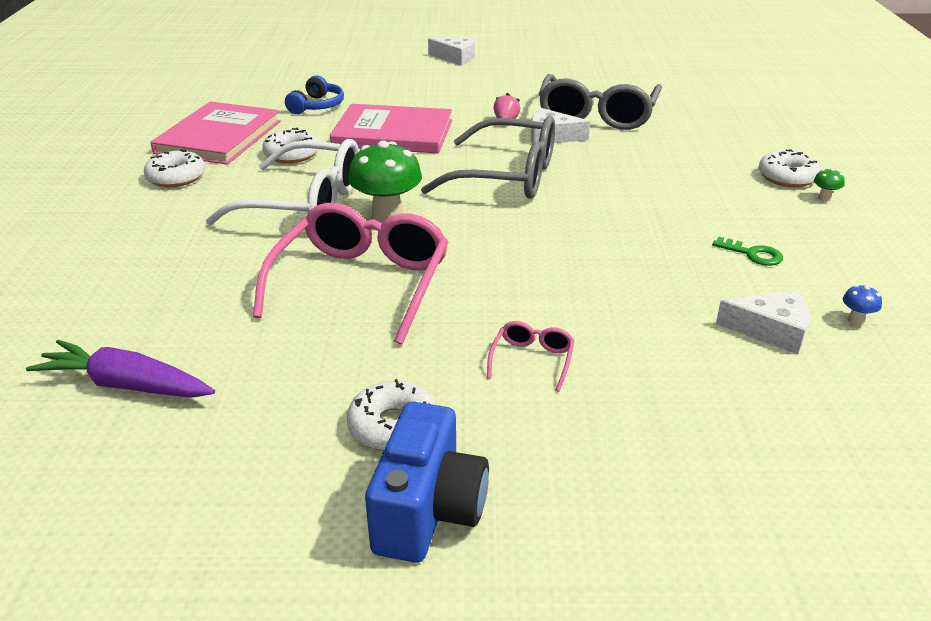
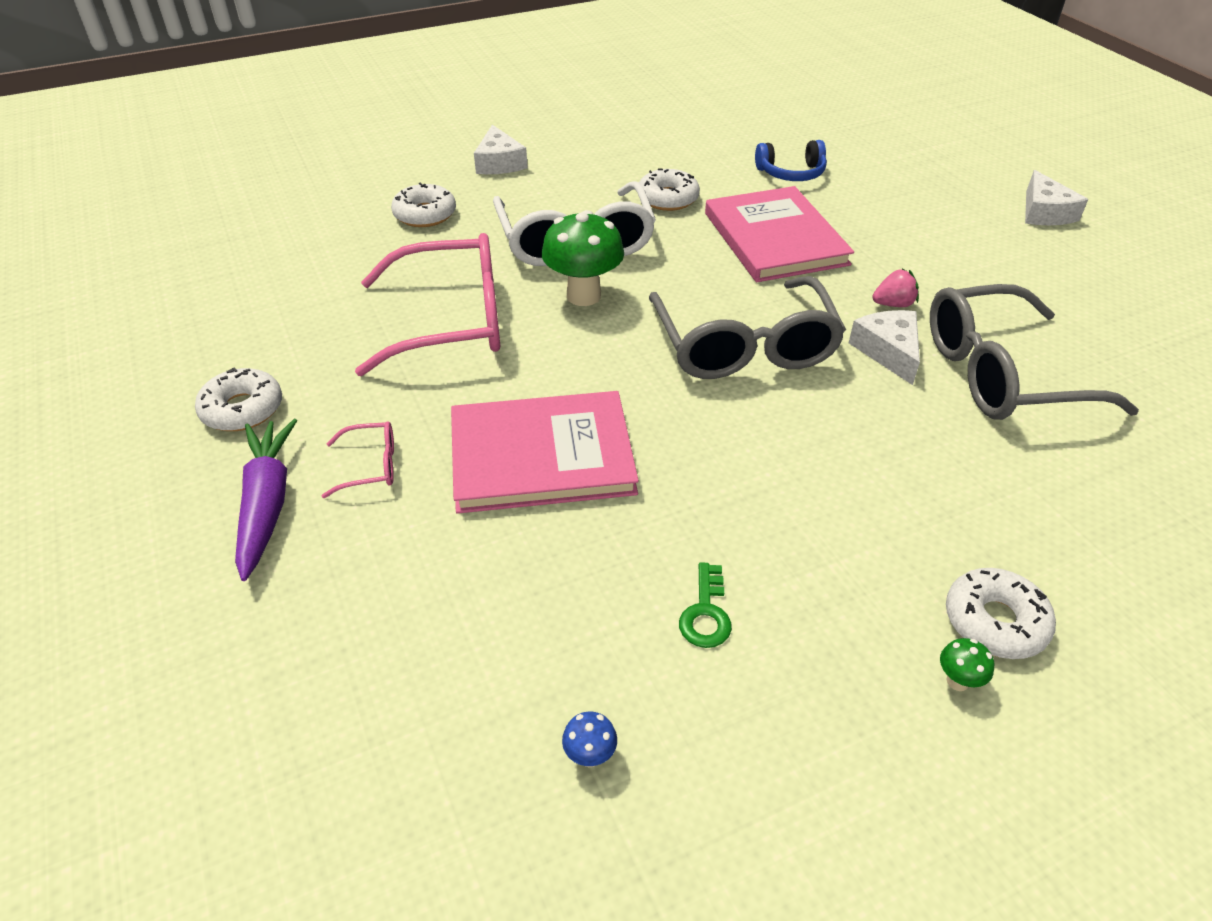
camera: 65 degrees right, 10 degrees up
purple carrot [26,340,215,398] -> purple carrot moved to [235,419,297,581]
white donut [144,149,205,187] -> white donut moved to [391,183,456,227]
pink book [150,101,281,165] -> pink book moved to [451,391,639,514]
blue camera [365,402,489,563] -> none
white cheese [716,291,809,354] -> white cheese moved to [474,125,528,174]

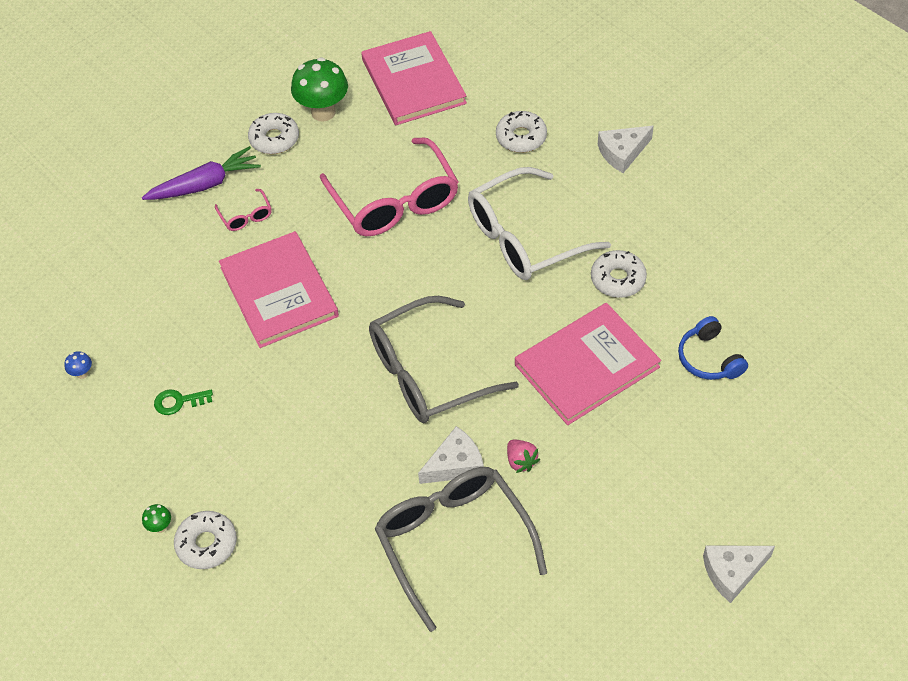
camera: 75 degrees right, 10 degrees up
green mushroom [542,210,624,306] -> green mushroom moved to [291,57,348,121]
none -> pink book [361,31,467,125]

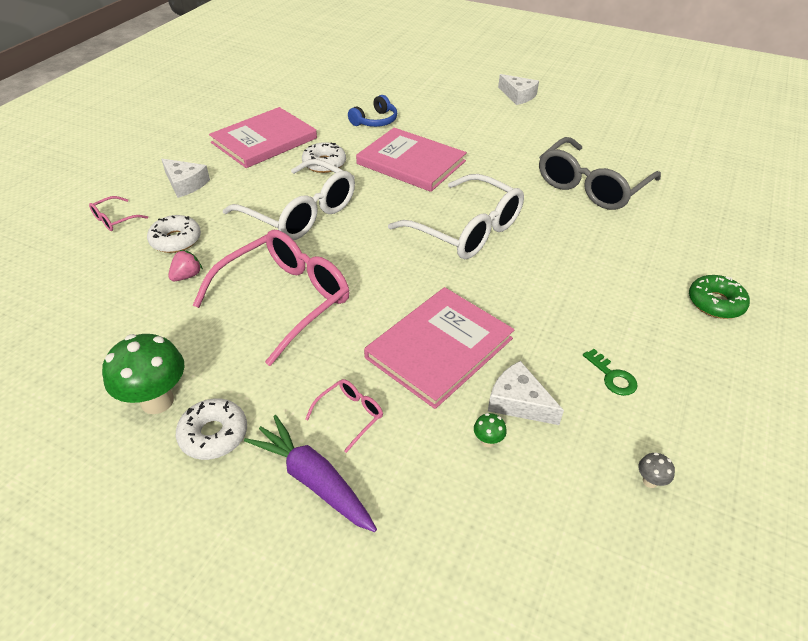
camera: 115 degrees left, 10 degrees down
blue mushroom [64,351,92,379] -> grey mushroom [639,452,675,488]
green mushroom [142,504,171,533] -> green mushroom moved to [474,413,507,447]
white donut [174,511,237,569] -> green donut [689,275,750,319]
pink book [361,31,467,125] -> pink book moved to [209,107,317,168]
grey glasses [369,296,519,423] -> white glasses [388,174,524,259]
white cheese [418,426,484,484] -> white cheese moved to [488,361,564,425]
pink strawberry [507,440,540,473] -> pink strawberry moved to [168,250,203,281]
none -> pink glasses [89,196,148,231]

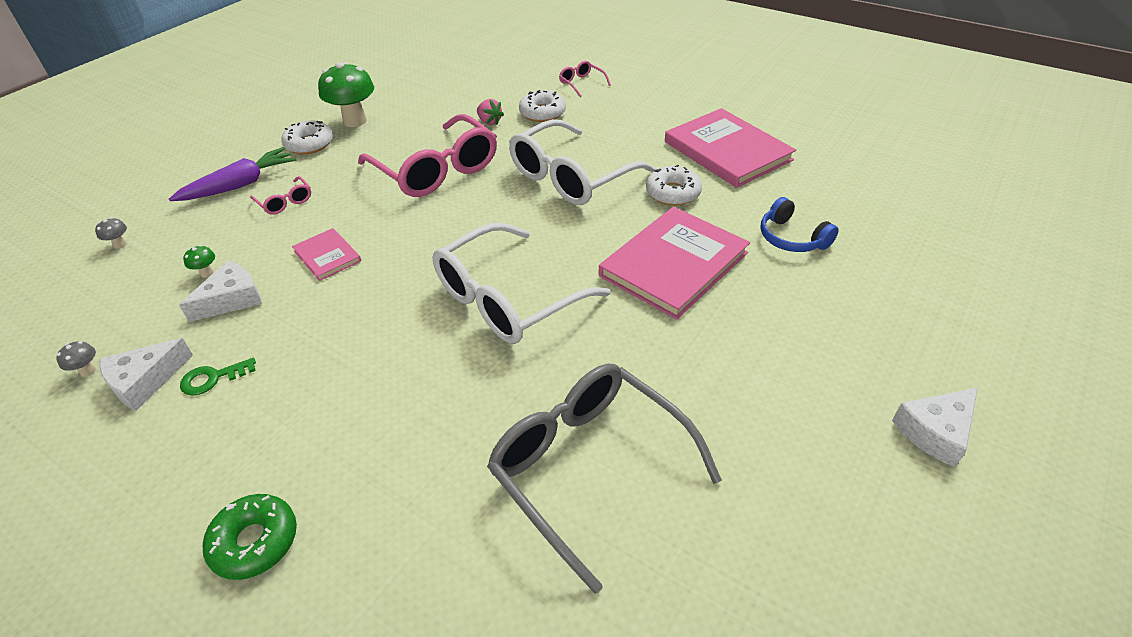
camera: 100 degrees right, 0 degrees up
white cheese [161,159,210,198] -> white cheese moved to [99,338,193,411]
pink book [364,287,514,409] -> pink book [292,228,361,281], size x0.49
none -> grey mushroom [95,217,127,249]

